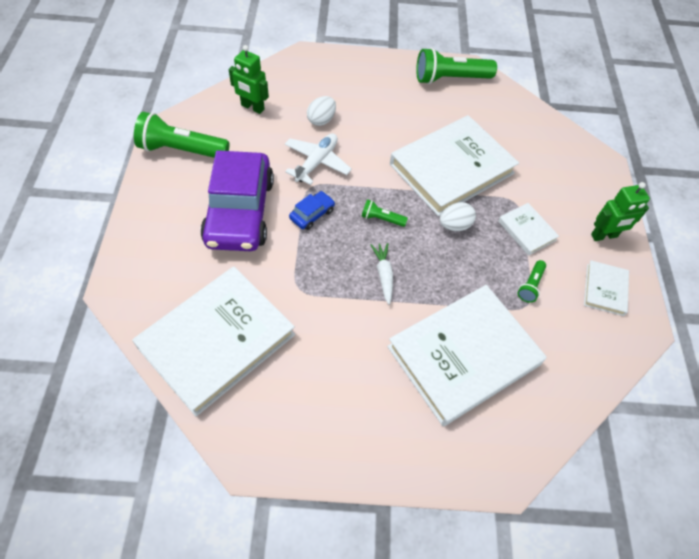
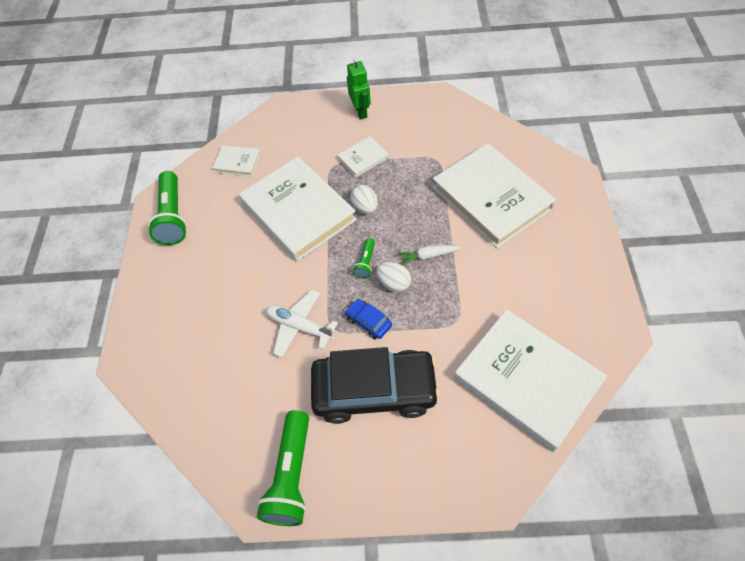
camera: 85 degrees left, 0 degrees up
purple car [200,150,274,251] -> black car [311,347,440,424]
green robot [229,45,269,114] -> none
white egg [307,96,336,126] -> white egg moved to [377,262,411,292]
green flashlight [518,260,546,303] -> none
white book [584,260,629,316] -> white book moved to [213,145,261,177]

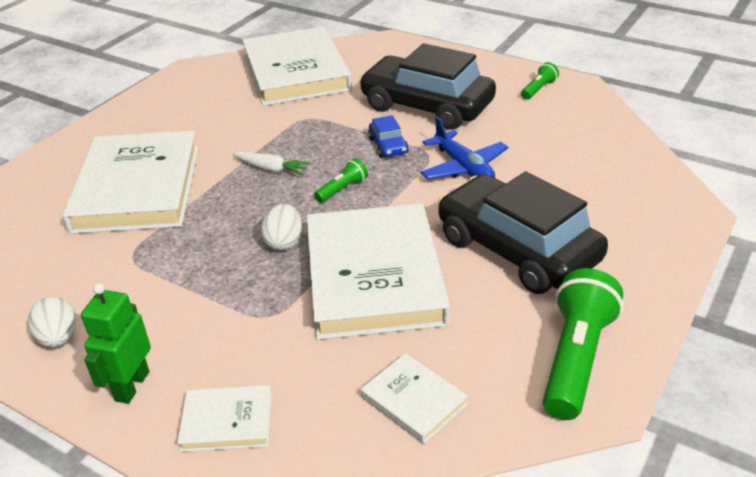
camera: 150 degrees left, 20 degrees down
green flashlight [257,410,309,526] -> green flashlight [521,62,559,100], size x0.49
white plane [266,290,338,358] -> blue plane [420,117,509,179]
white book [338,136,389,178] -> white book moved to [177,385,272,452]
white egg [377,262,411,292] -> white egg moved to [28,297,76,348]
none -> black car [438,171,608,294]

